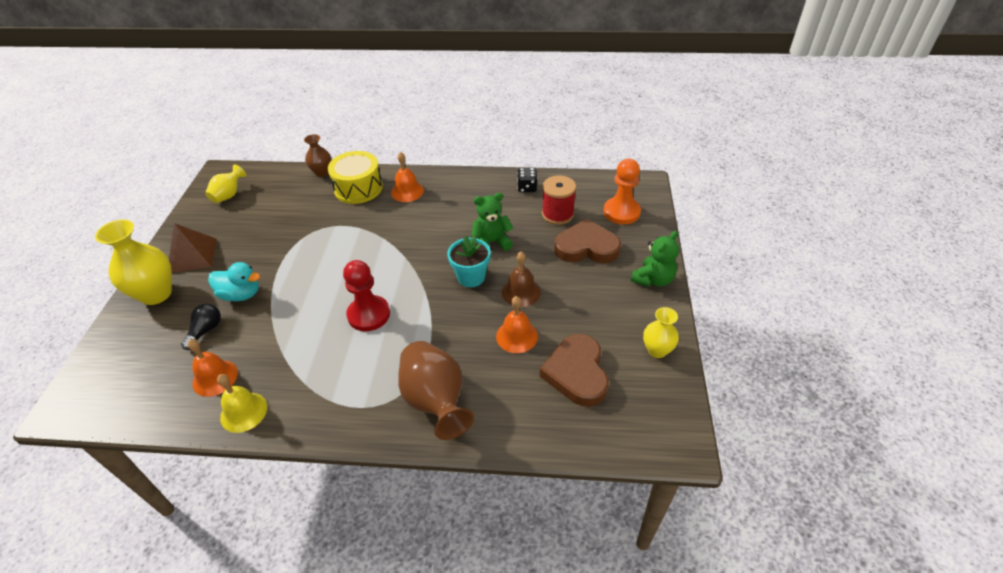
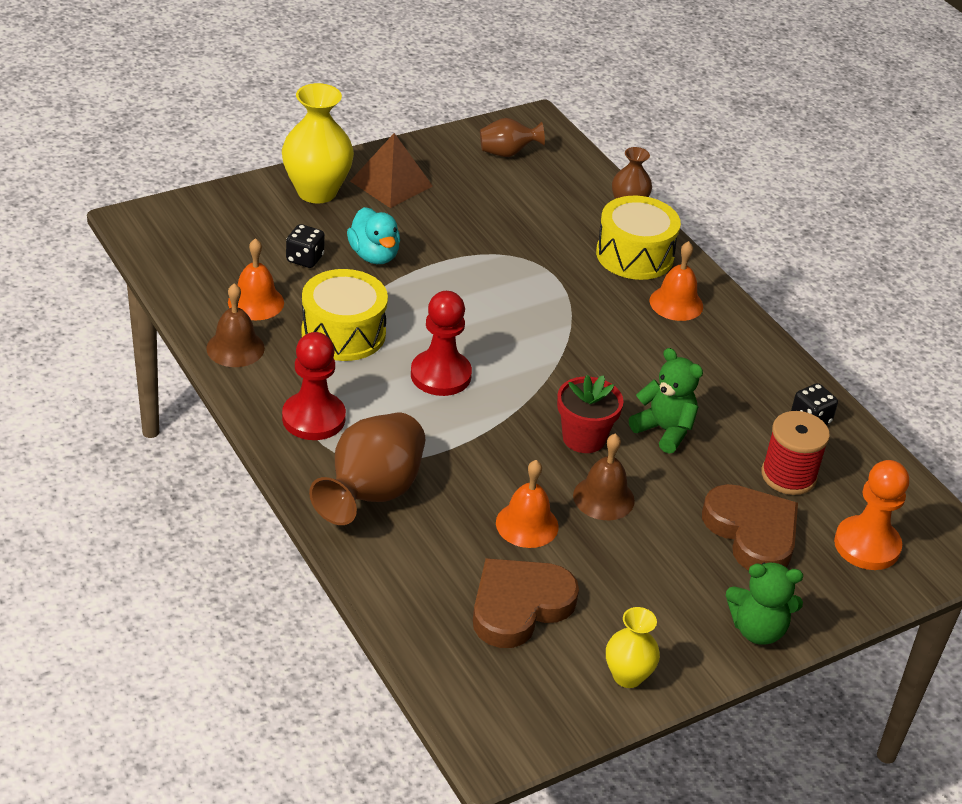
camera: 50 degrees right, 5 degrees down
black light bulb [181,304,221,350] -> black dice [286,224,325,268]
yellow vase [205,164,246,203] -> brown vase [480,118,545,157]
yellow bell [217,374,267,433] -> brown bell [206,283,265,367]
turquoise flower pot [447,235,491,287] -> red flower pot [557,375,624,453]
none -> red pawn [282,332,346,440]
none -> yellow drum [301,269,388,361]

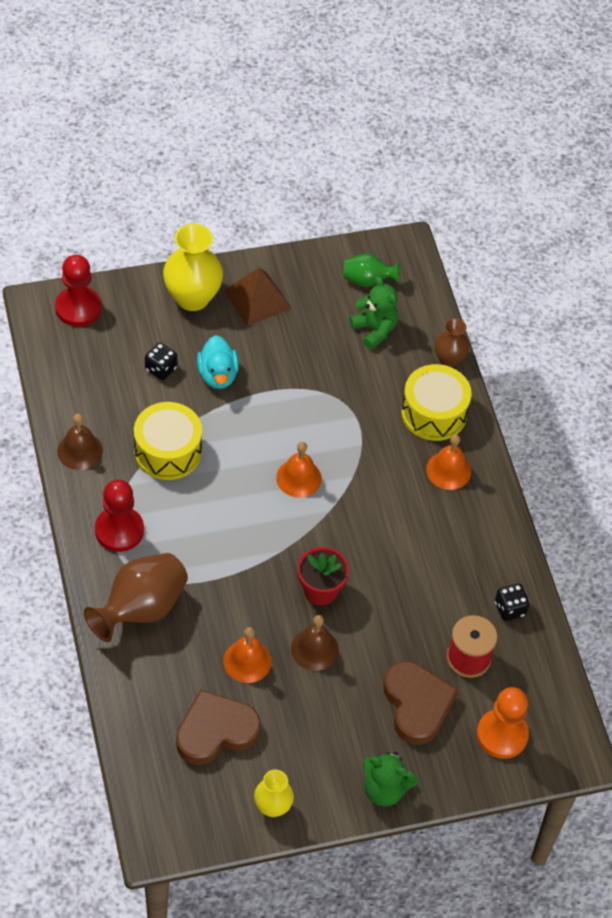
camera: 15 degrees right, 15 degrees up
orange bell [228,238,284,320] -> orange bell moved to [276,442,322,498]
red pawn [411,291,472,396] -> red pawn moved to [55,255,102,327]
brown vase [480,118,545,157] -> green vase [343,254,400,287]
green teddy bear [629,348,703,454] -> green teddy bear moved to [349,276,398,350]

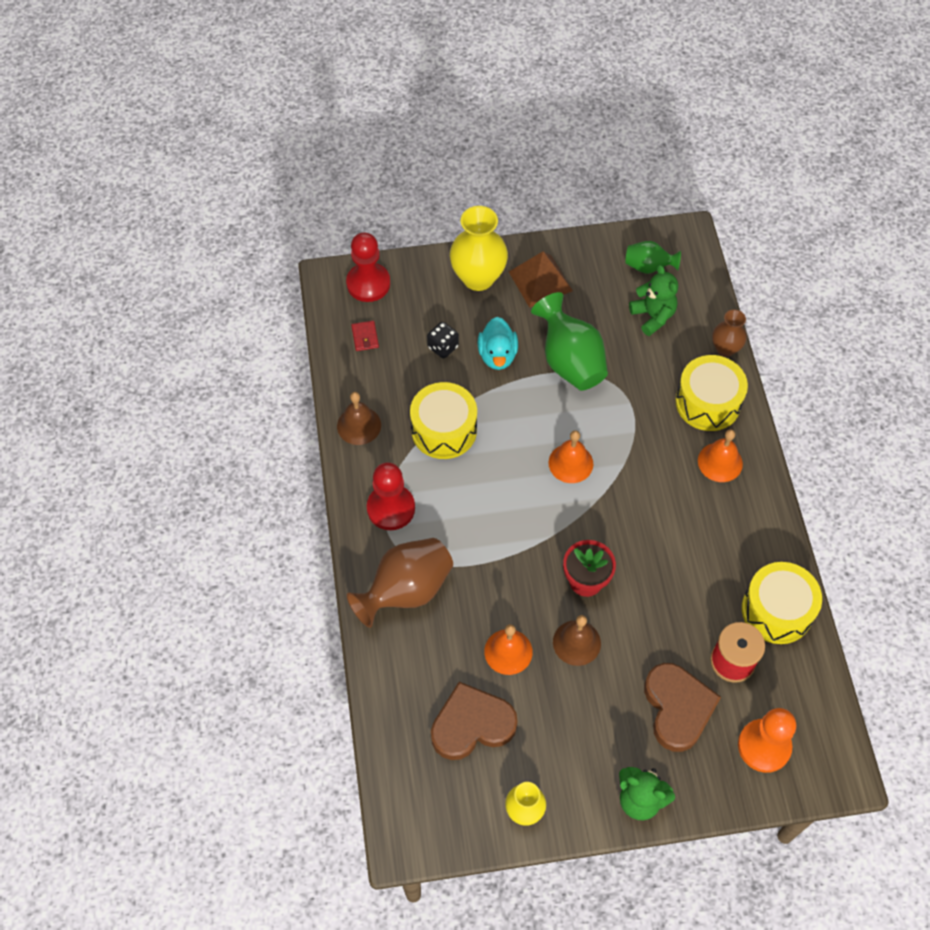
camera: 10 degrees right, 5 degrees up
black dice [495,584,530,621] -> yellow drum [742,562,822,644]
none -> red wallet [351,321,379,351]
none -> green vase [531,292,608,391]

